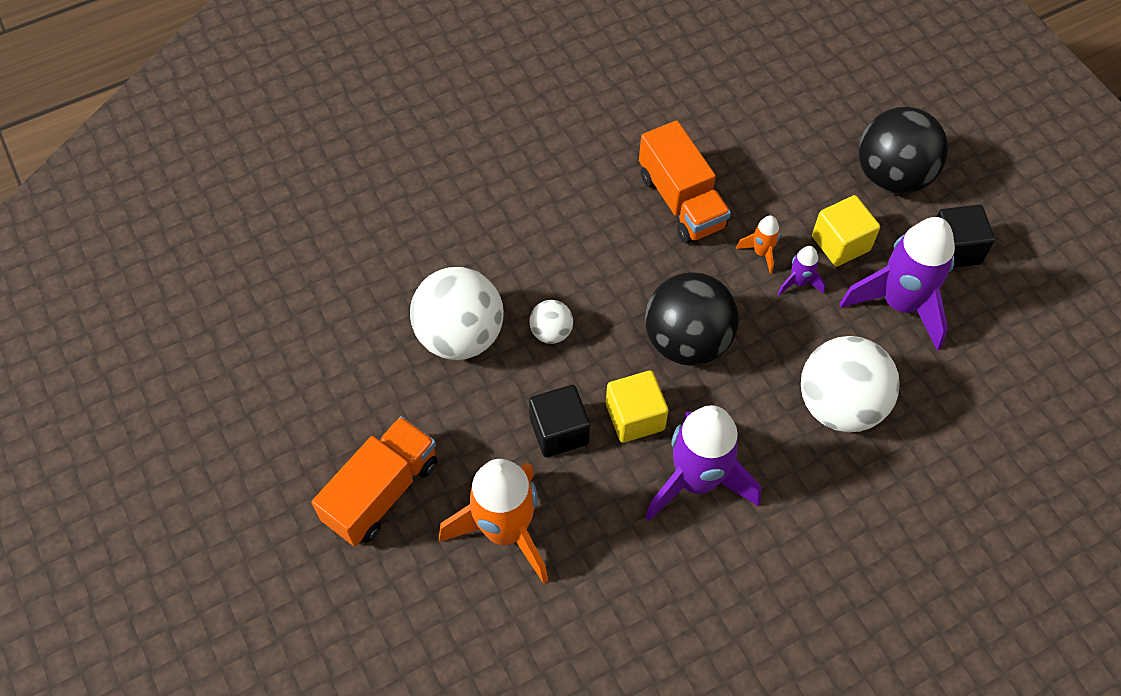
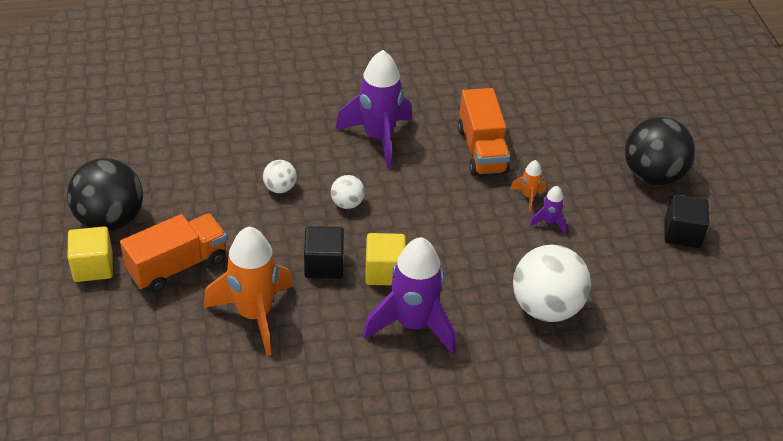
camera: 15 degrees right, 15 degrees down
white ball [410,267,504,360] -> white ball [263,160,297,193], size x0.48
black ball [645,272,739,366] -> black ball moved to [67,158,143,232]
yellow cube [812,195,880,267] -> yellow cube moved to [68,226,113,282]
purple rocket [840,217,955,351] -> purple rocket moved to [335,50,412,169]

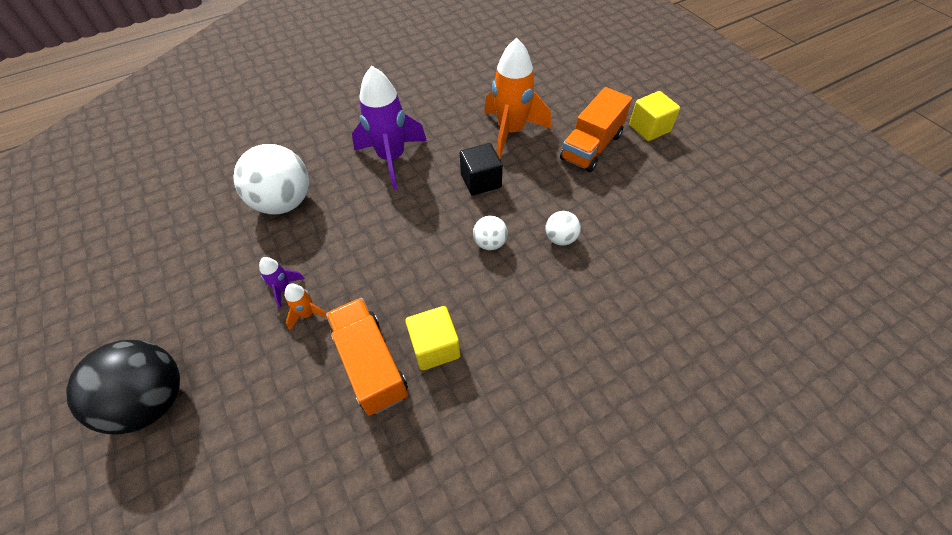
camera: 165 degrees right, 10 degrees up
black ball [67,158,143,232] -> none
purple rocket [335,50,412,169] -> none
yellow cube [365,233,406,286] -> yellow cube moved to [405,306,460,370]
black cube [664,194,709,248] -> none

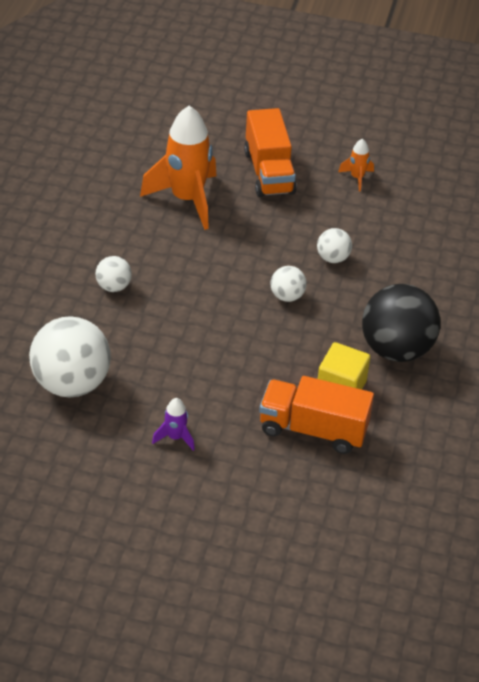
camera: 50 degrees left, 10 degrees down
black ball [66,340,180,435] -> black ball moved to [362,284,440,362]
orange rocket [285,283,327,330] -> orange rocket moved to [338,138,374,192]
purple rocket [352,66,427,190] -> white ball [95,256,132,292]
black cube [460,143,503,196] -> none
yellow cube [629,91,680,141] -> none

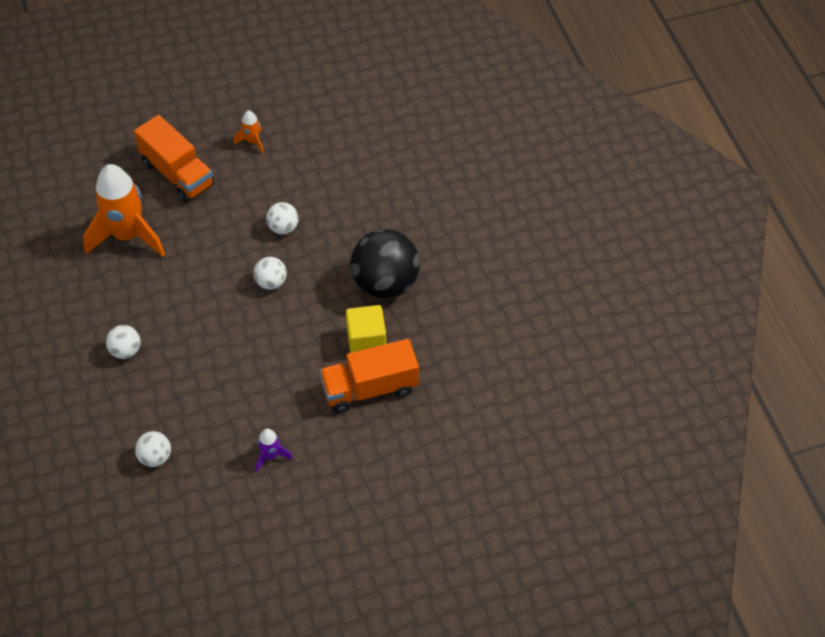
camera: 30 degrees left, 10 degrees up
white ball [29,316,111,397] -> white ball [135,431,171,467], size x0.48

